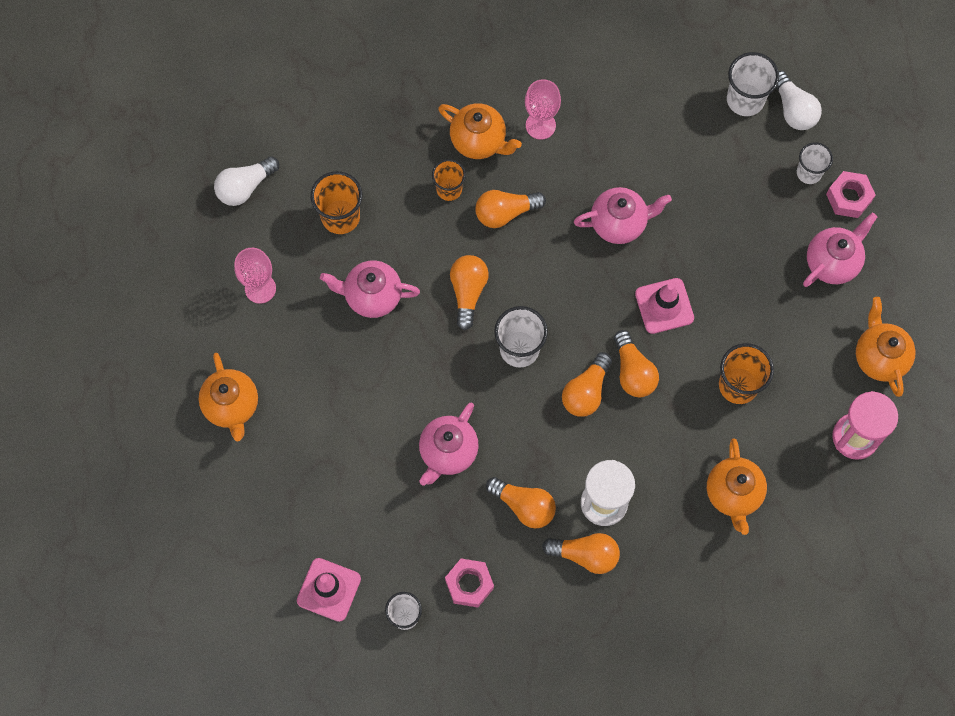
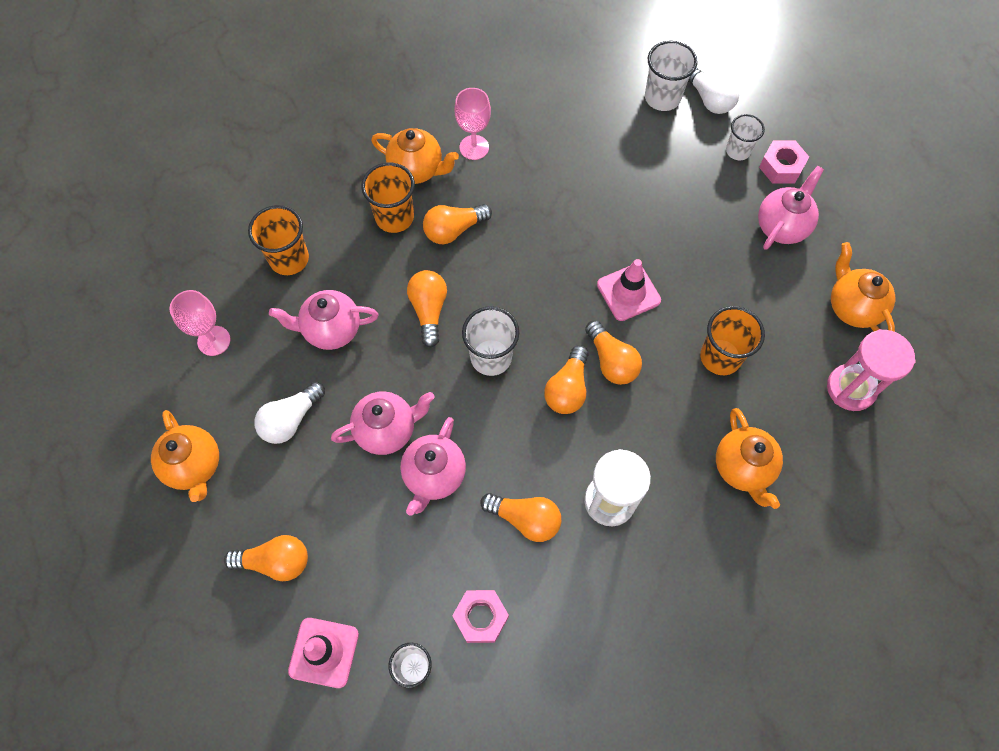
camera: 10 degrees left, 5 degrees down
white light bulb [214,156,279,206] -> white light bulb moved to [254,382,325,444]
orange cup [432,159,466,201] -> orange cup [361,162,415,233], size x1.51
orange light bulb [542,533,620,574] -> orange light bulb moved to [224,535,308,581]
pink teapot [574,187,672,244] -> pink teapot moved to [331,392,435,455]

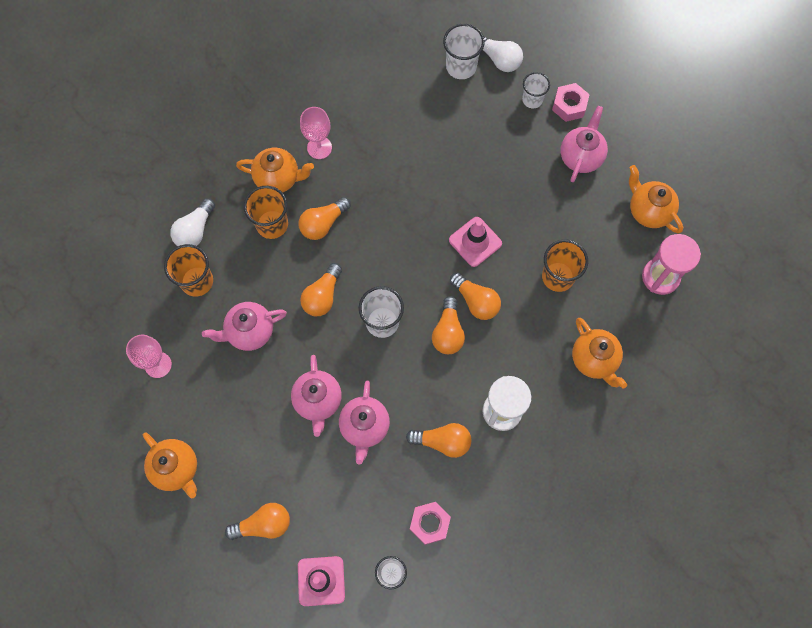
camera: 15 degrees left, 5 degrees up
white light bulb [254,382,325,444] -> white light bulb moved to [170,198,215,246]
pink teapot [331,392,435,455] -> pink teapot turned 120 degrees clockwise [291,355,342,437]
orange light bulb [407,270,447,347] -> orange light bulb turned 135 degrees counterclockwise [300,263,342,316]

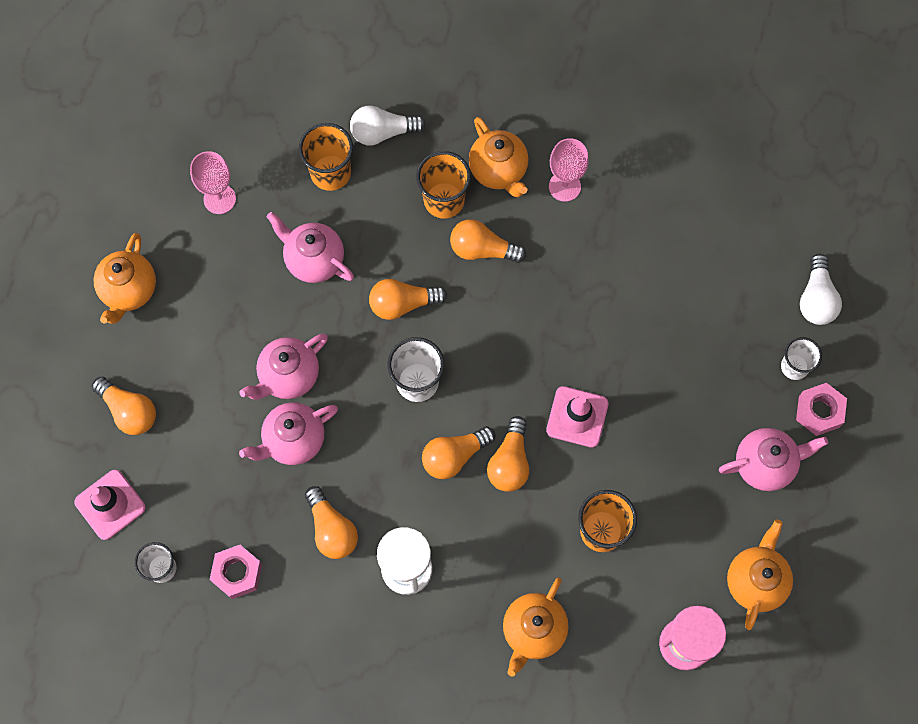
camera: 55 degrees right, 0 degrees up
white cup [443,24,485,79] -> none

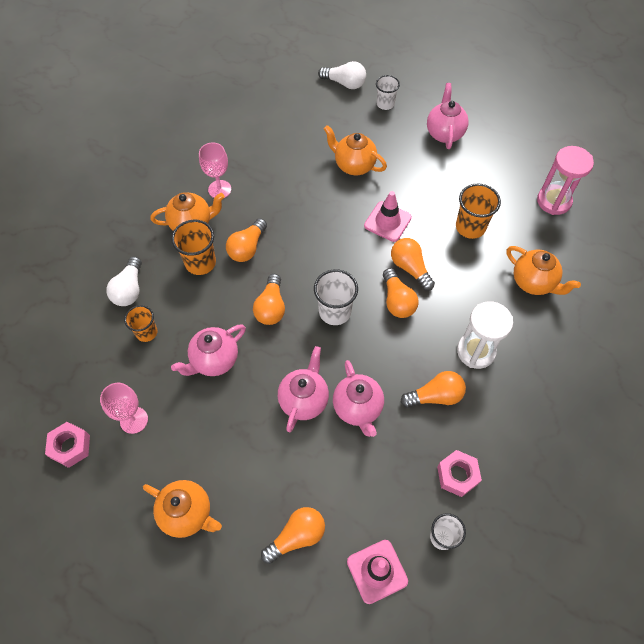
camera: 75 degrees left, 10 degrees down
pink teapot [239,333,328,400] -> pink teapot turned 135 degrees counterclockwise [278,346,329,432]
orange cup [299,123,353,191] -> orange cup [124,305,158,342], size x0.66
orange light bulb [487,416,529,492] -> orange light bulb turned 150 degrees counterclockwise [391,238,435,291]
orange teapot [727,519,793,630] -> orange teapot moved to [324,125,387,175]
pink nut [796,383,847,436] -> pink nut moved to [45,422,90,468]

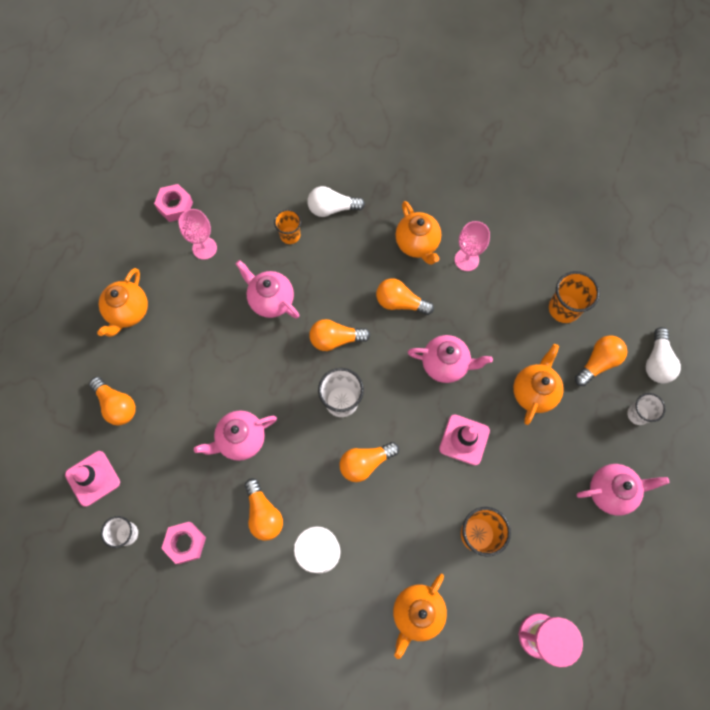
camera: 80 degrees right, 10 degrees up
orange cup [171,220,216,275] -> orange cup moved to [549,271,600,323]
pink teapot [278,346,329,432] -> pink teapot moved to [407,335,493,383]
orange light bulb [391,238,435,291] -> orange light bulb moved to [575,335,627,386]

